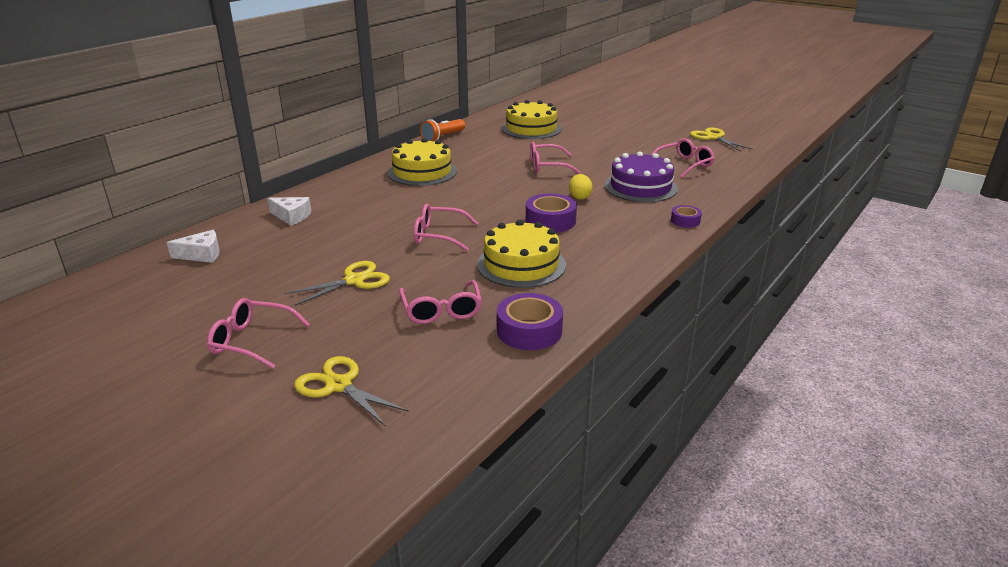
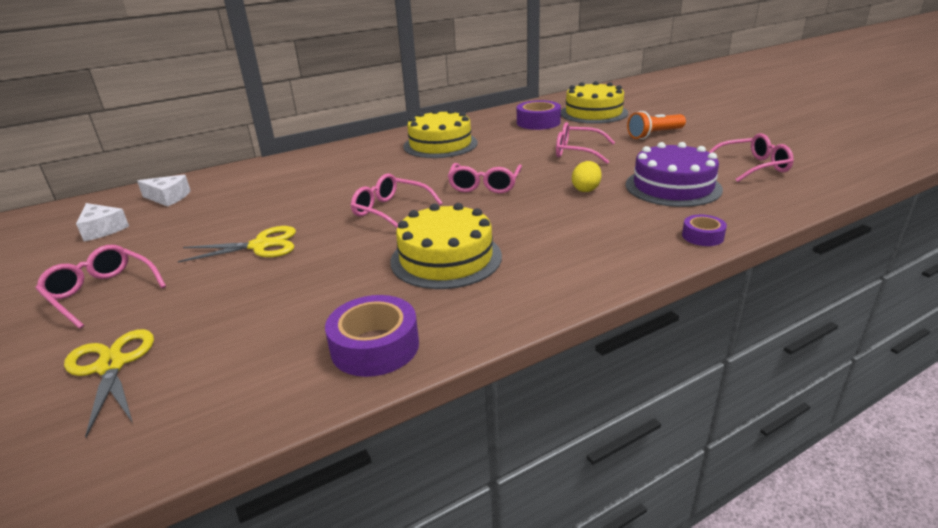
camera: 25 degrees right, 0 degrees up
white cheese [267,197,311,226] -> white cheese moved to [76,203,129,241]
pink glasses [399,280,482,324] -> pink glasses moved to [448,163,522,193]
orange flashlight [420,119,465,142] -> orange flashlight moved to [627,111,686,139]
purple tape [526,194,577,232] -> purple tape moved to [517,100,561,130]
yellow scissors [690,127,753,151] -> none

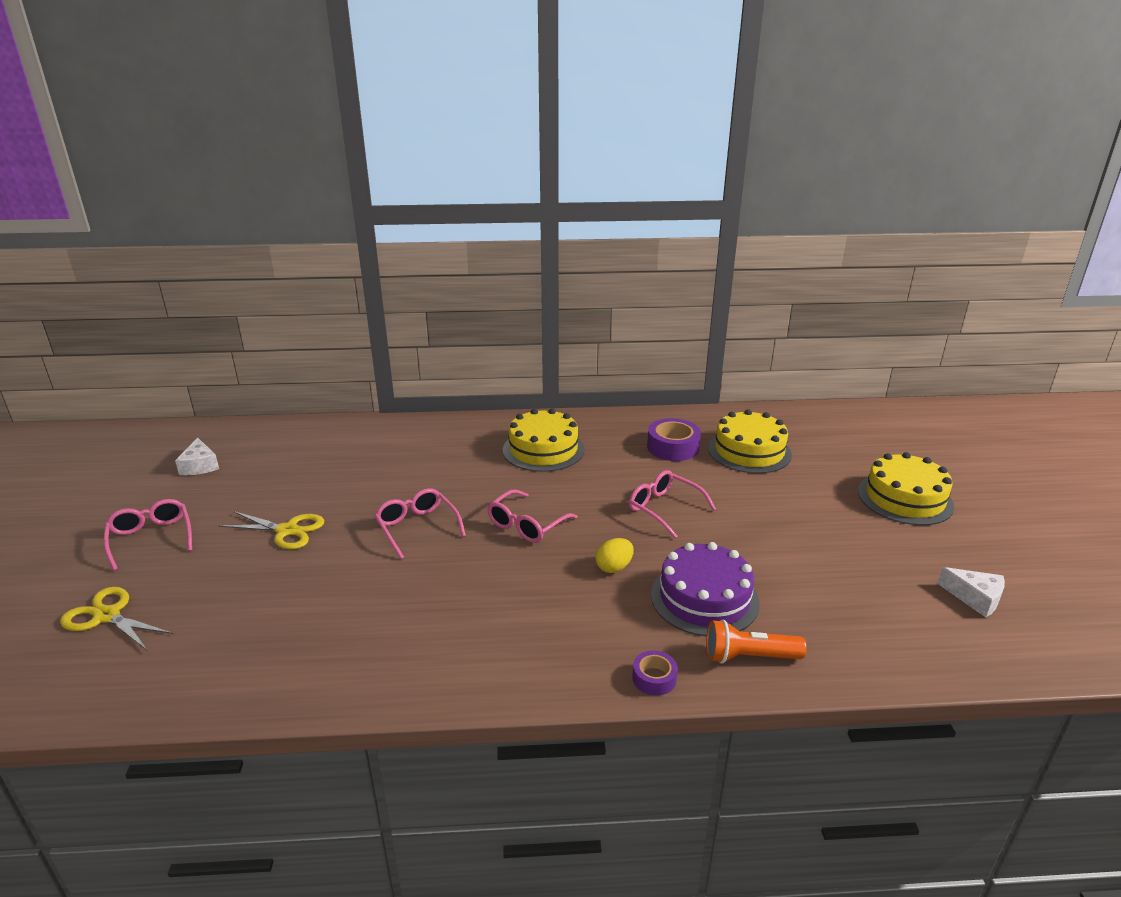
camera: 25 degrees right, 0 degrees up
yellow scissors [64,329,154,437] -> yellow scissors turned 60 degrees counterclockwise [60,587,173,650]
white cheese [137,175,191,207] -> white cheese moved to [937,567,1005,618]
purple tape [325,295,419,377] -> none
yellow cake [390,203,502,289] -> yellow cake moved to [858,452,954,525]
orange flashlight [627,111,686,139] -> orange flashlight moved to [706,620,807,664]
pink glasses [709,133,794,182] -> none

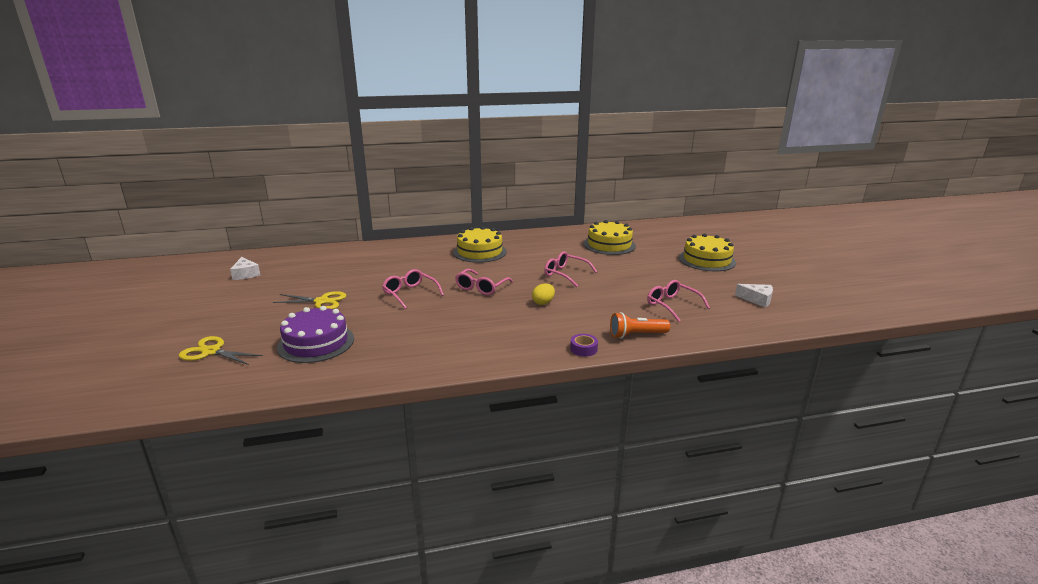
camera: 10 degrees left, 5 degrees down
pink glasses [104,499,192,571] -> pink glasses moved to [647,280,710,322]
purple tape [647,418,701,461] -> none
purple cake [651,542,759,636] -> purple cake moved to [277,306,354,363]

